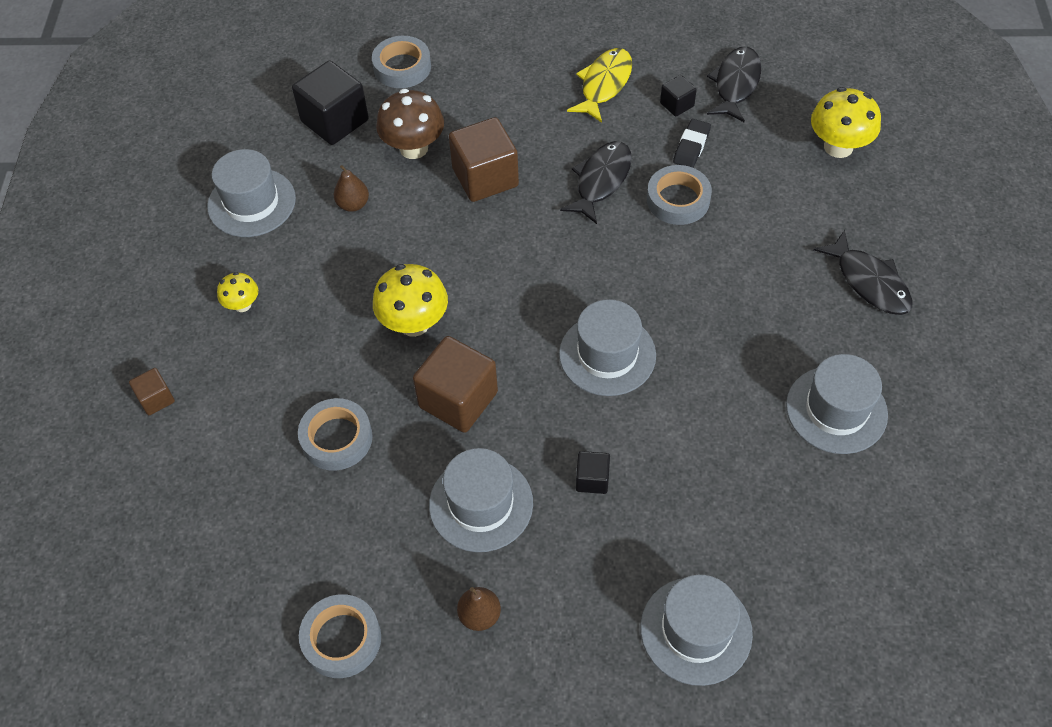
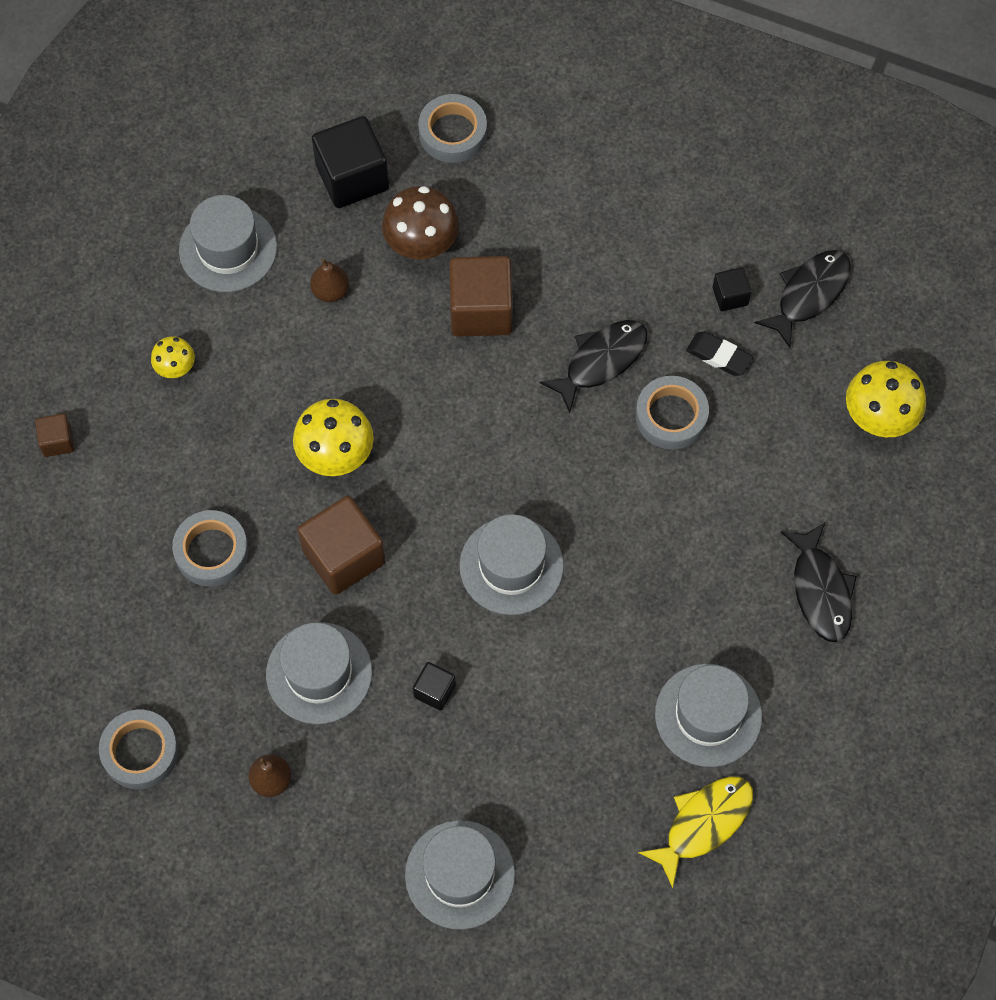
camera: 20 degrees right, 10 degrees up
yellow fish [567,48,632,123] -> yellow fish moved to [638,777,753,888]
black eraser [673,119,711,168] -> black eraser turned 75 degrees clockwise [686,331,753,376]

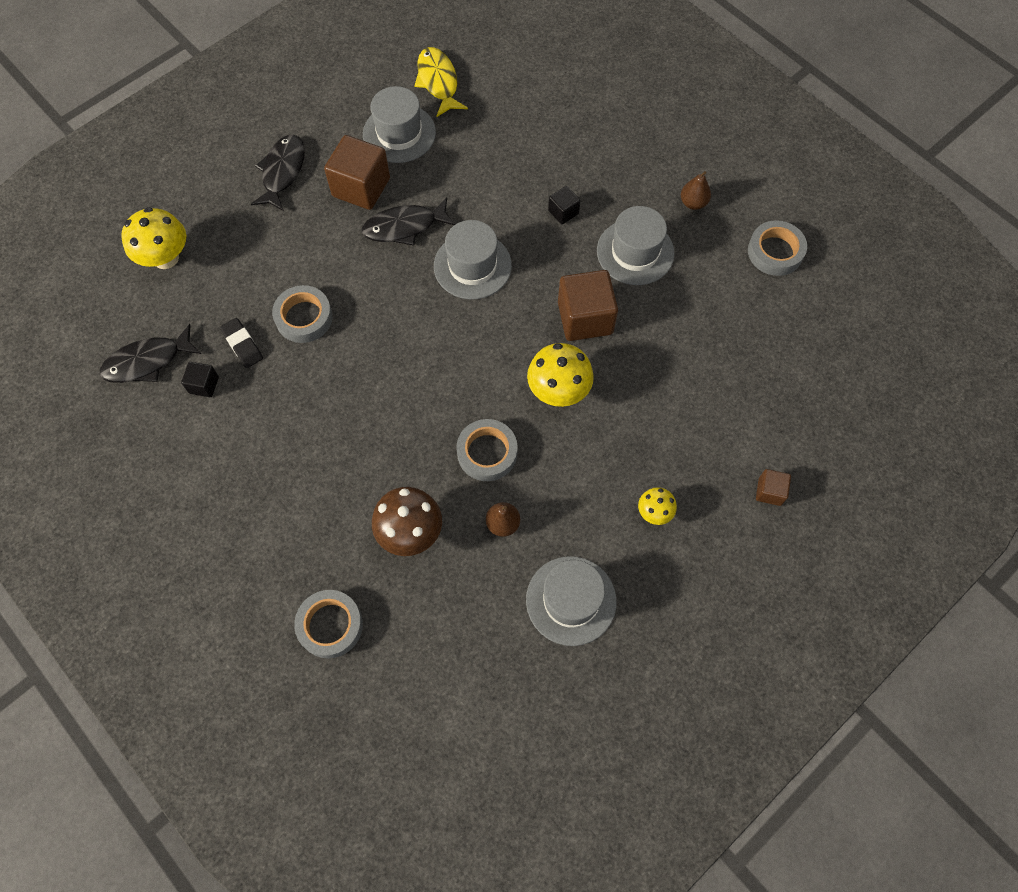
camera: 155 degrees left, 0 degrees up
grey tape [172,510,249,586] -> grey tape moved to [456,419,518,481]
black cube [312,116,389,208] -> none
grey hat [405,820,515,930] -> none
brown cube [449,256,513,337] -> brown cube moved to [324,135,390,210]
black fish [539,320,647,413] -> black fish moved to [362,198,456,245]
yellow fish [638,777,753,888] -> yellow fish turned 90 degrees clockwise [414,47,468,117]

